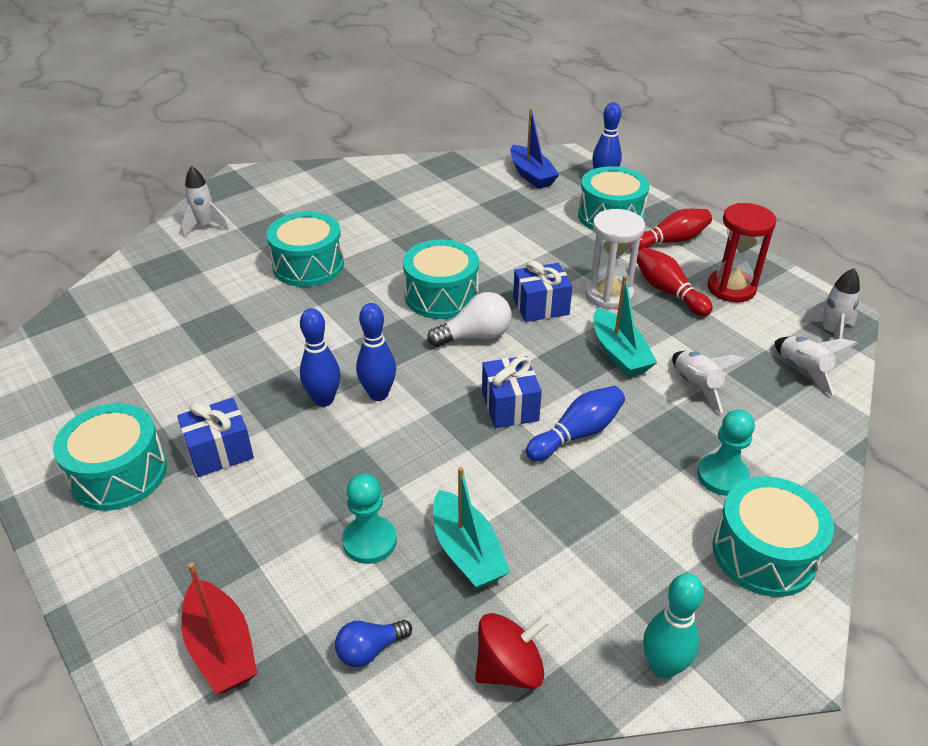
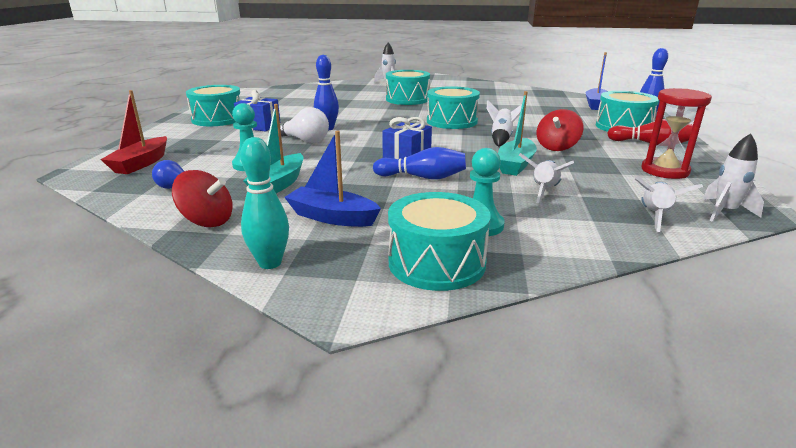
camera: 45 degrees right, 15 degrees down
blue bowling pin [356,303,396,401] -> none
white light bulb [427,292,512,347] -> white light bulb moved to [280,107,329,143]
blue gift [513,260,573,322] -> white rocket [487,100,522,146]
white hourglass [585,209,645,309] -> red spinning top [537,109,584,151]
red bowling pin [637,247,713,316] -> none
none -> blue boat [284,131,381,227]

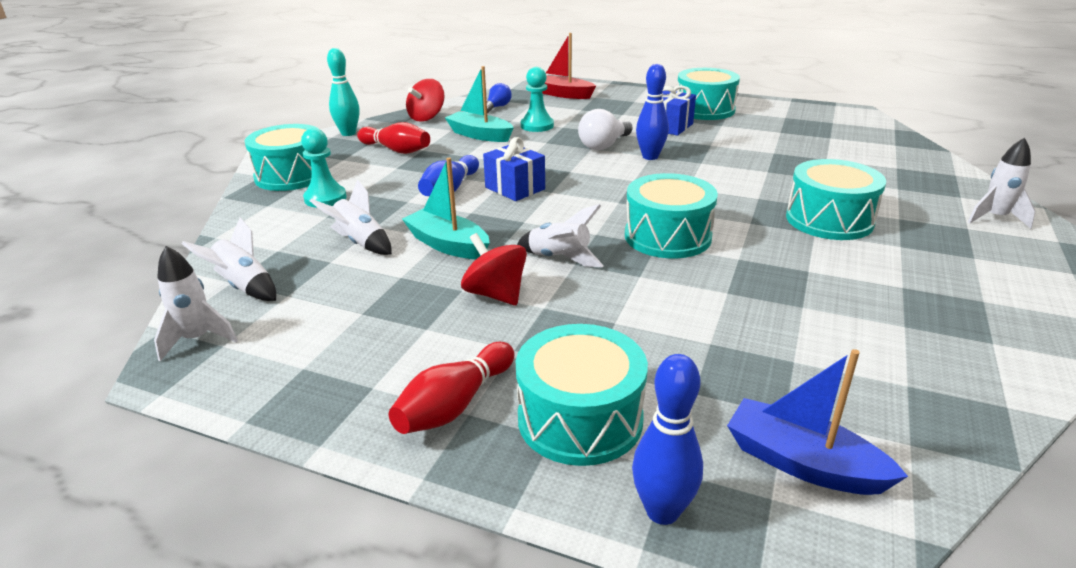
camera: 105 degrees right, 5 degrees up
blue boat [284,131,381,227] -> red bowling pin [357,122,430,154]
red hourglass [642,88,712,179] -> none

